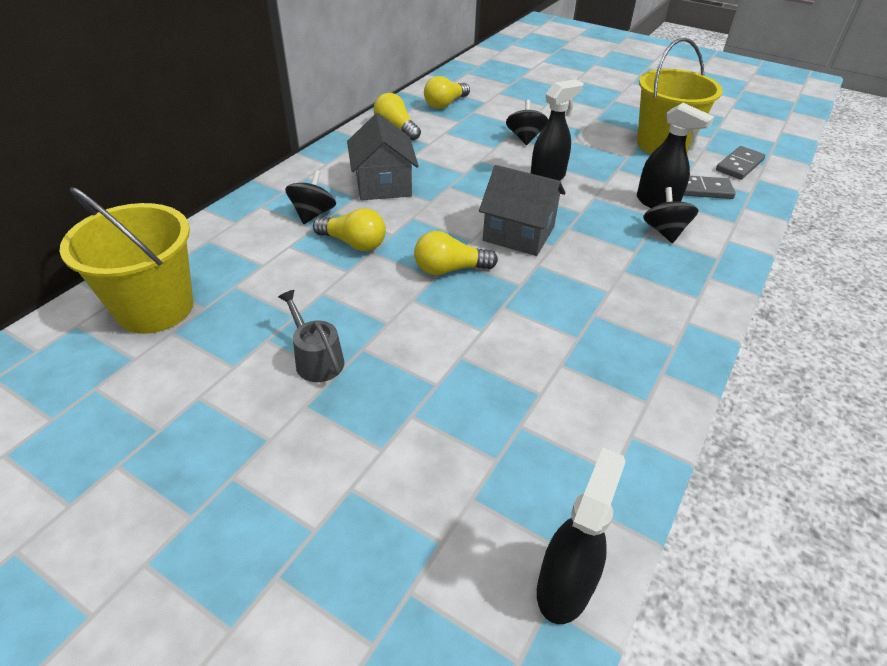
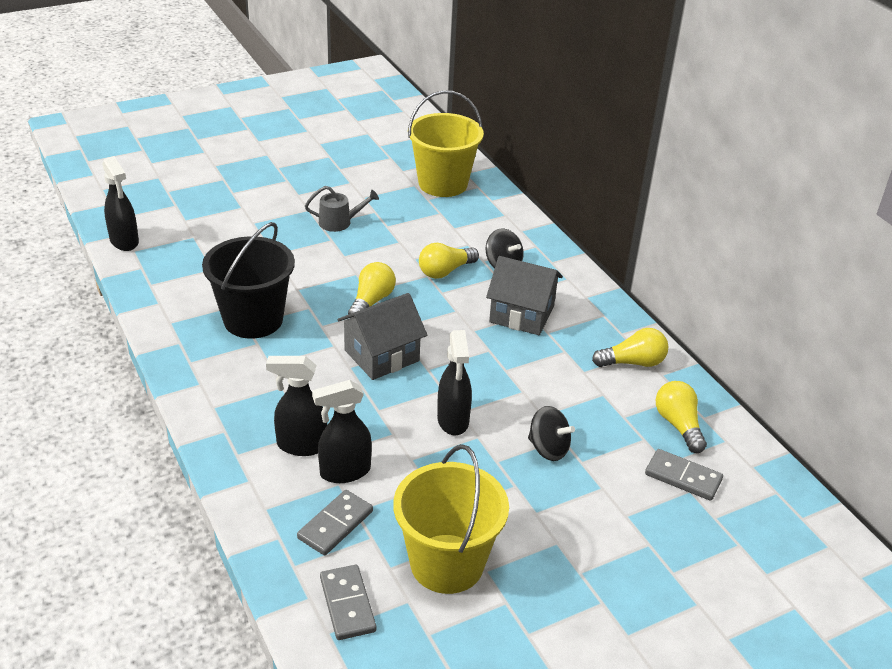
camera: 120 degrees right, 5 degrees down
black spinning top [643,187,699,243] -> black spray bottle [266,356,327,456]
none -> black bucket [202,222,295,338]
none -> grey domino [645,449,723,501]

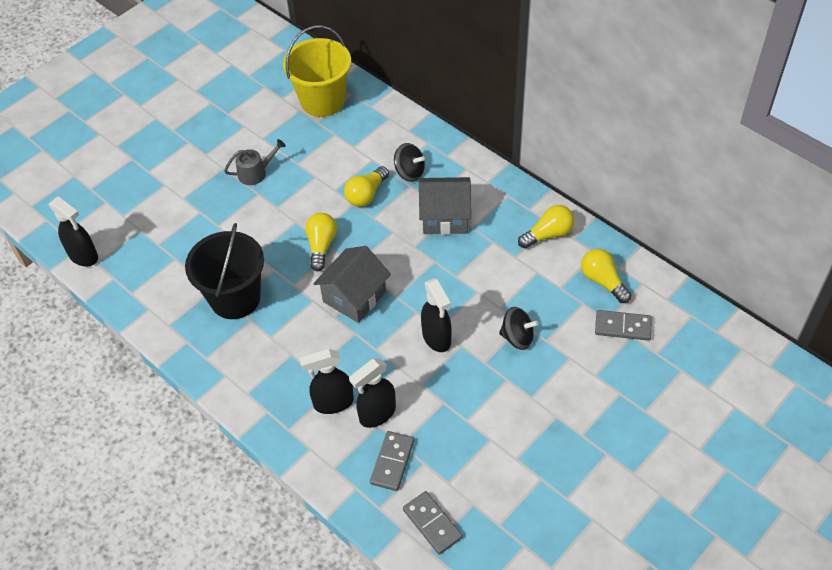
camera: 15 degrees left, 15 degrees up
yellow bucket [393,444,509,594] -> none

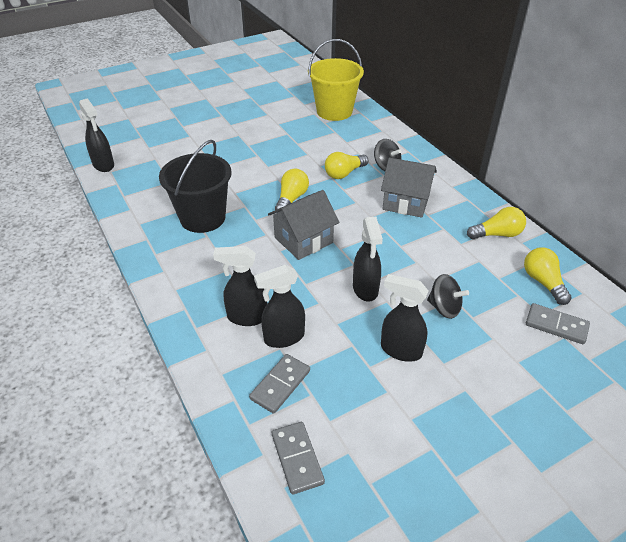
camera: 15 degrees right, 10 degrees down
grey watering can [224,139,286,185] -> none
none -> black spray bottle [381,274,429,362]

